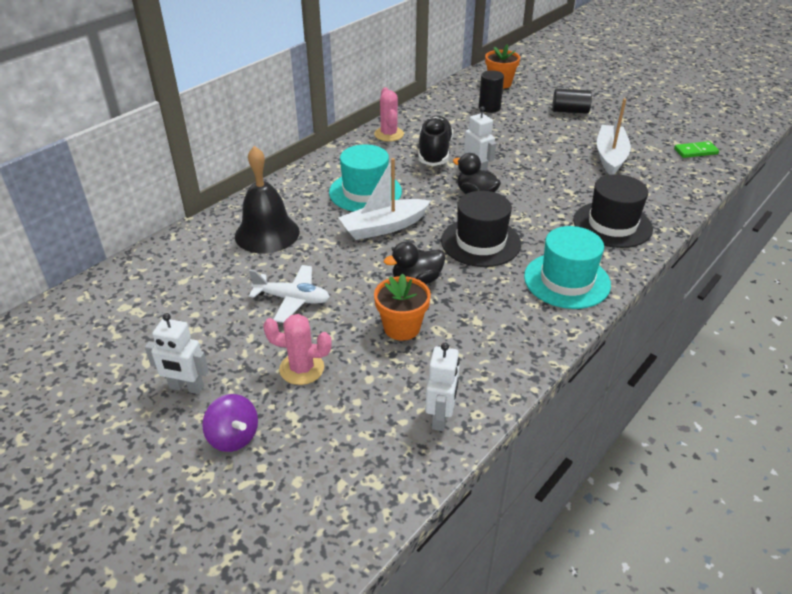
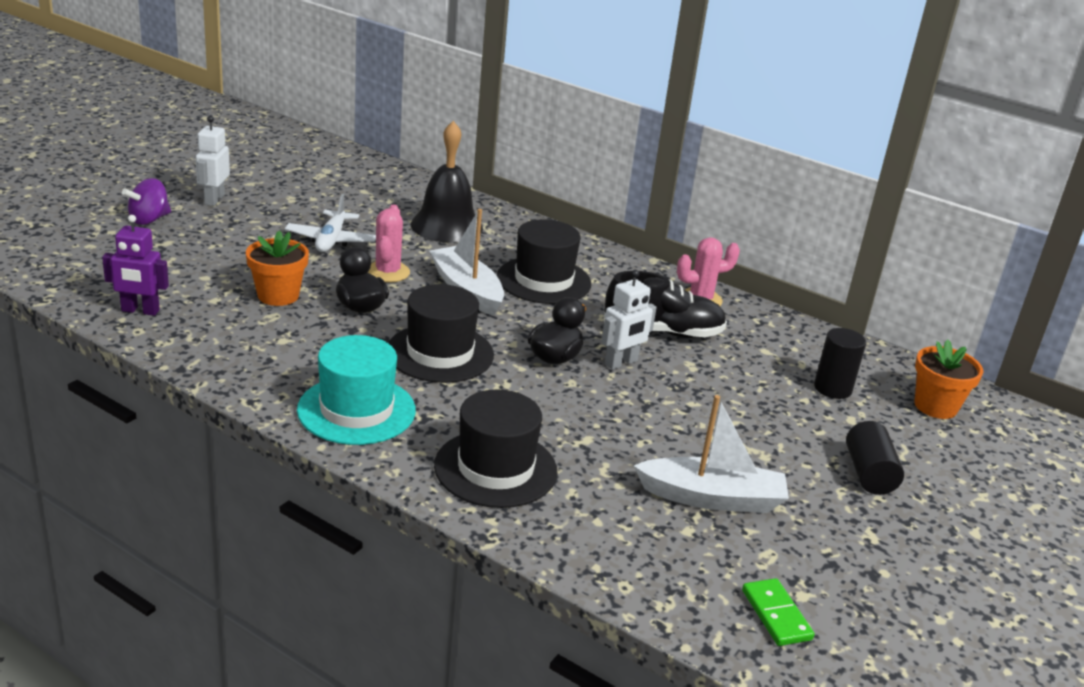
camera: 80 degrees right, 10 degrees down
pink cactus [263,314,332,385] -> pink cactus moved to [368,204,410,283]
turquoise hat [329,144,402,212] -> black hat [497,219,591,304]
white robot [425,343,460,431] -> purple robot [102,215,169,316]

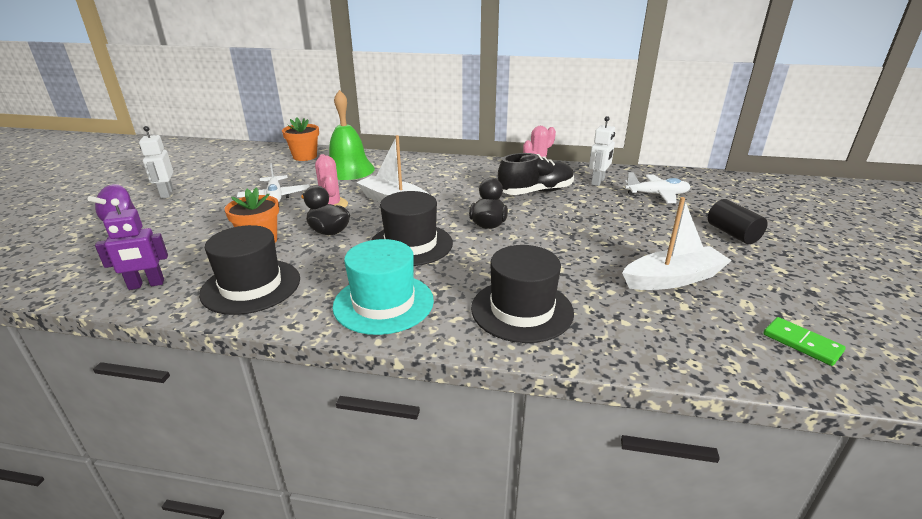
camera: 20 degrees left, 0 degrees up
black bell [411,121,483,243] -> green bell [329,90,375,180]
black hat [497,219,591,304] -> black hat moved to [199,225,300,315]
white robot [601,270,657,370] -> white robot moved to [589,116,615,186]
black cylinder [814,328,866,399] -> white plane [625,172,690,203]
orange flower pot [915,339,983,419] -> orange flower pot moved to [282,117,319,161]

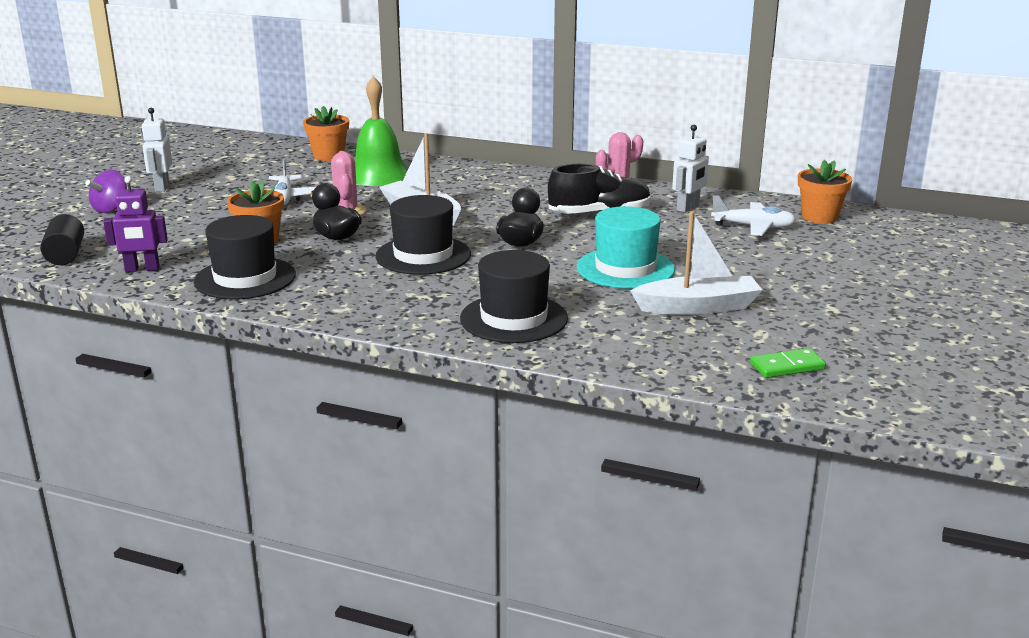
camera: 10 degrees right, 5 degrees down
turquoise hat [332,239,434,335] -> turquoise hat moved to [577,206,675,289]
black cylinder [708,199,768,244] -> black cylinder moved to [40,214,84,265]
green domino [763,317,846,366] -> green domino turned 75 degrees counterclockwise [750,348,826,378]
none -> orange flower pot [798,160,852,224]

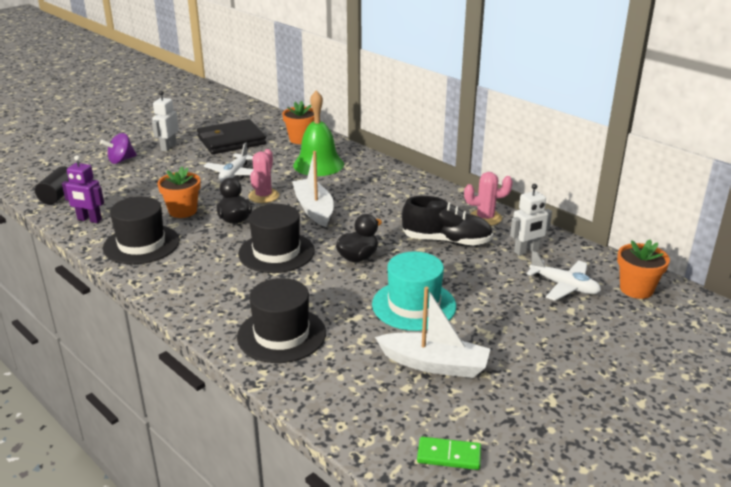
camera: 25 degrees right, 5 degrees up
none -> black wallet [197,119,266,154]

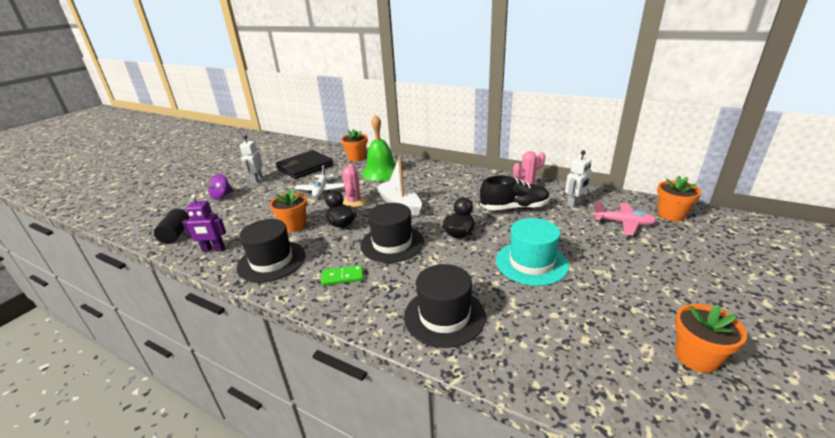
camera: 15 degrees left, 0 degrees up
white boat [375,287,490,378] -> none
green domino [417,437,481,470] -> green domino moved to [321,265,364,286]
white plane [526,251,601,301] -> pink plane [593,201,657,235]
none -> orange flower pot [675,304,747,373]

